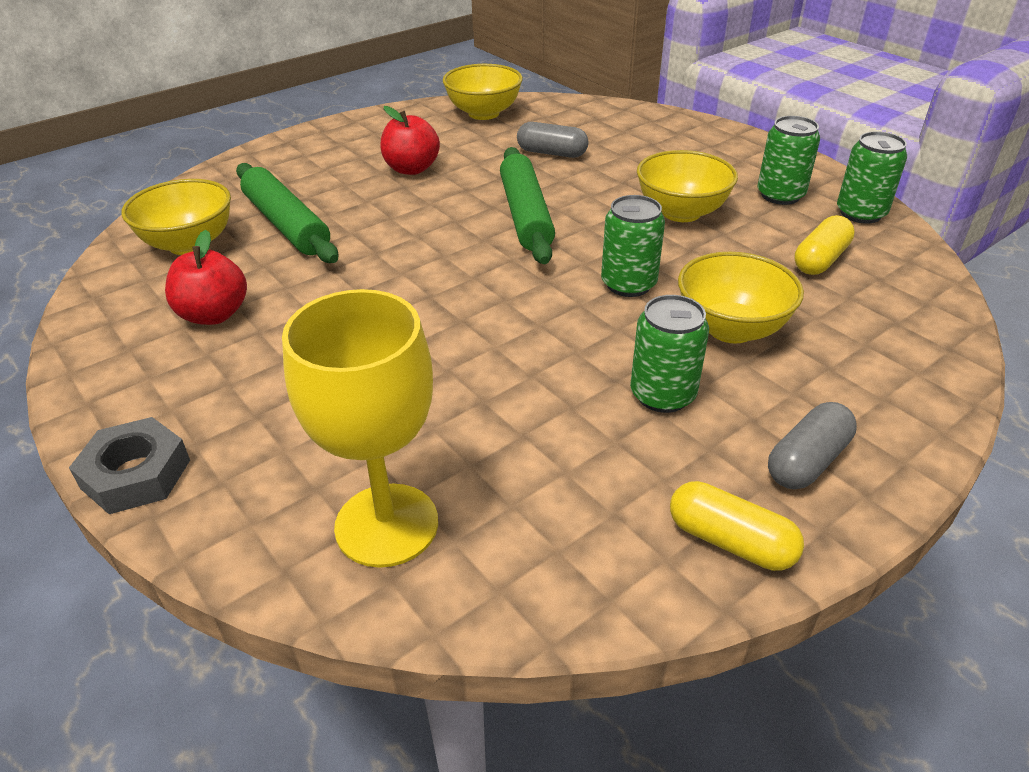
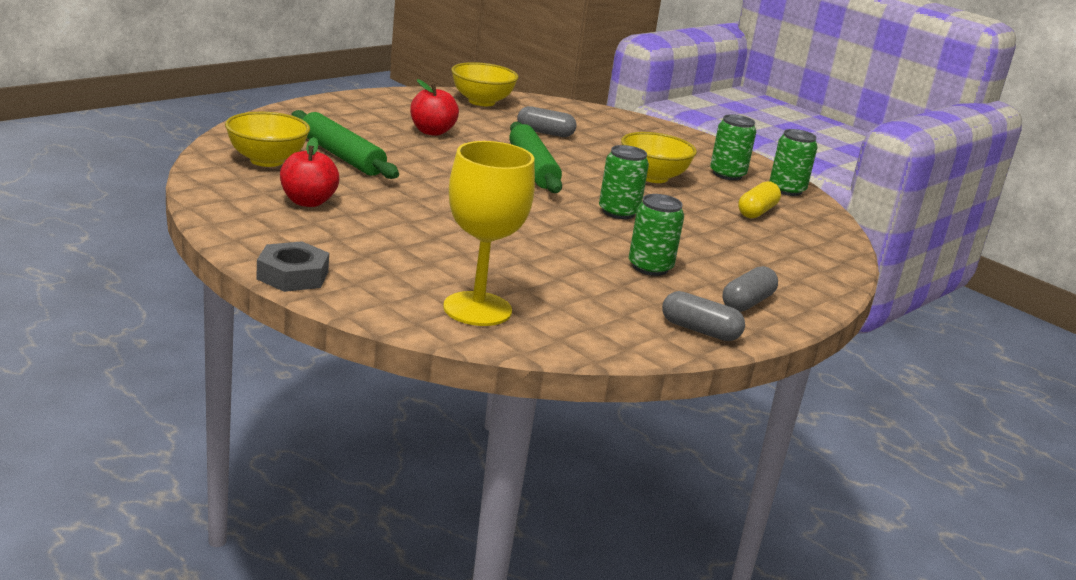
camera: 10 degrees left, 15 degrees down
yellow capsule [670,481,804,571] -> grey capsule [662,291,745,341]
yellow bowl [678,252,804,343] -> none

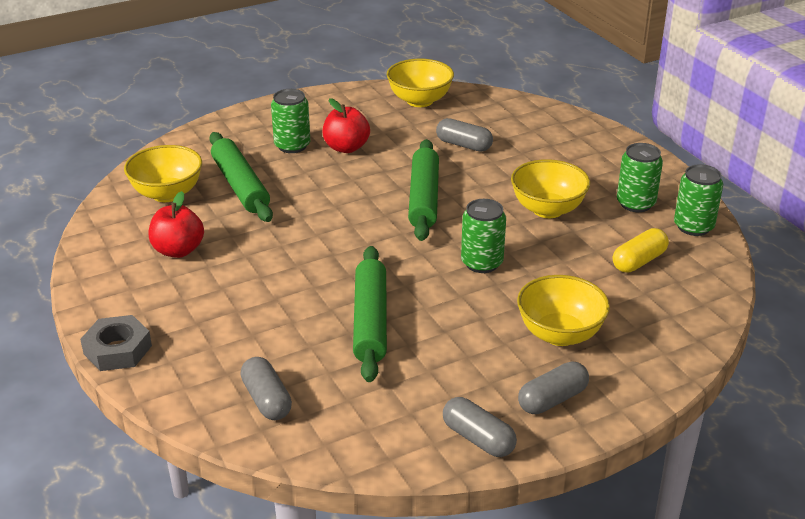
camera: 20 degrees right, 10 degrees up
yellow goblet [443,141,535,326] -> grey capsule [240,357,292,420]
green can [629,194,684,276] -> green can moved to [271,89,310,153]
none -> green rolling pin [353,246,387,382]
none -> yellow bowl [517,275,610,346]

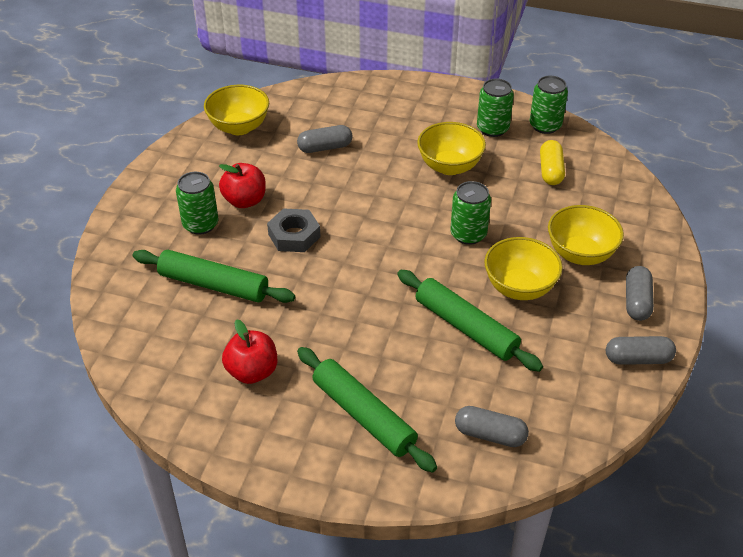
camera: 45 degrees left, 10 degrees up
grey nut [80,315,152,371] -> grey nut moved to [267,208,321,252]
yellow bowl [124,145,202,202] -> yellow bowl moved to [484,237,563,300]
green rolling pin [408,139,439,241] -> green rolling pin moved to [297,347,437,473]

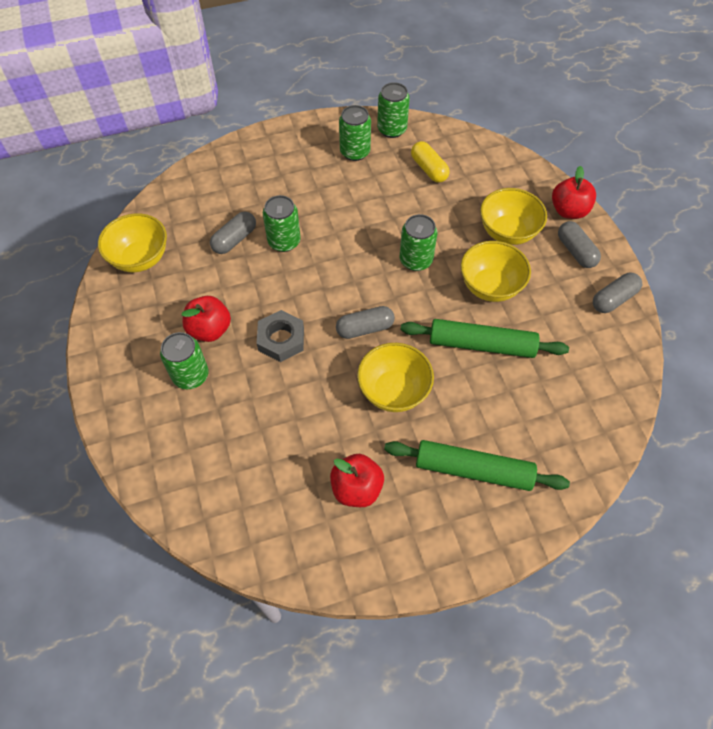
camera: 35 degrees left, 15 degrees up
green rolling pin [133,250,295,303] -> none
yellow bowl [417,122,486,175] -> yellow bowl moved to [357,343,434,412]
grey capsule [455,406,529,447] -> grey capsule moved to [336,306,395,339]
none -> green can [263,195,301,252]
none -> red apple [552,166,596,219]

